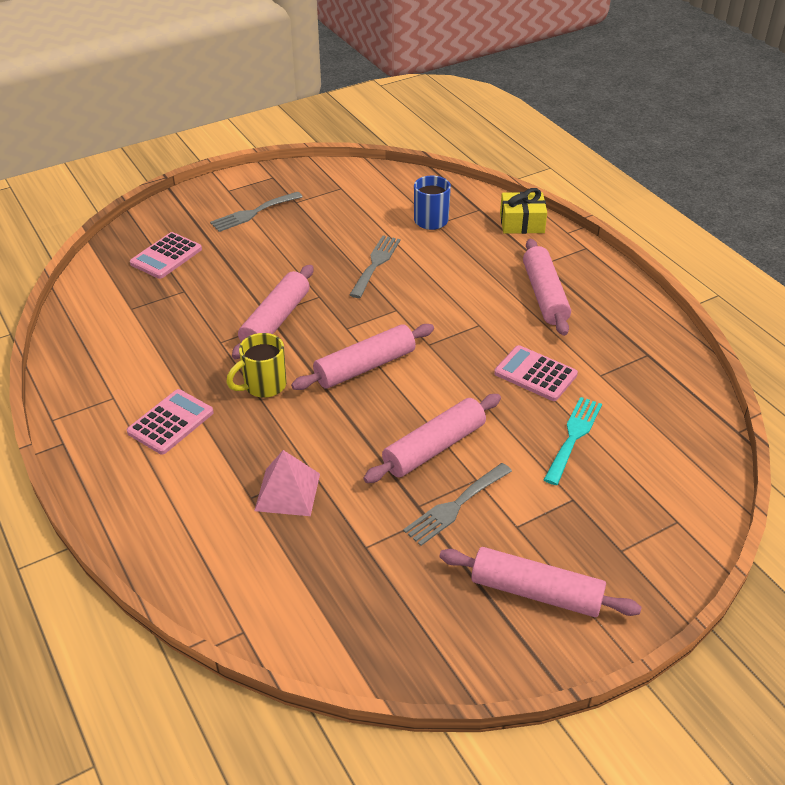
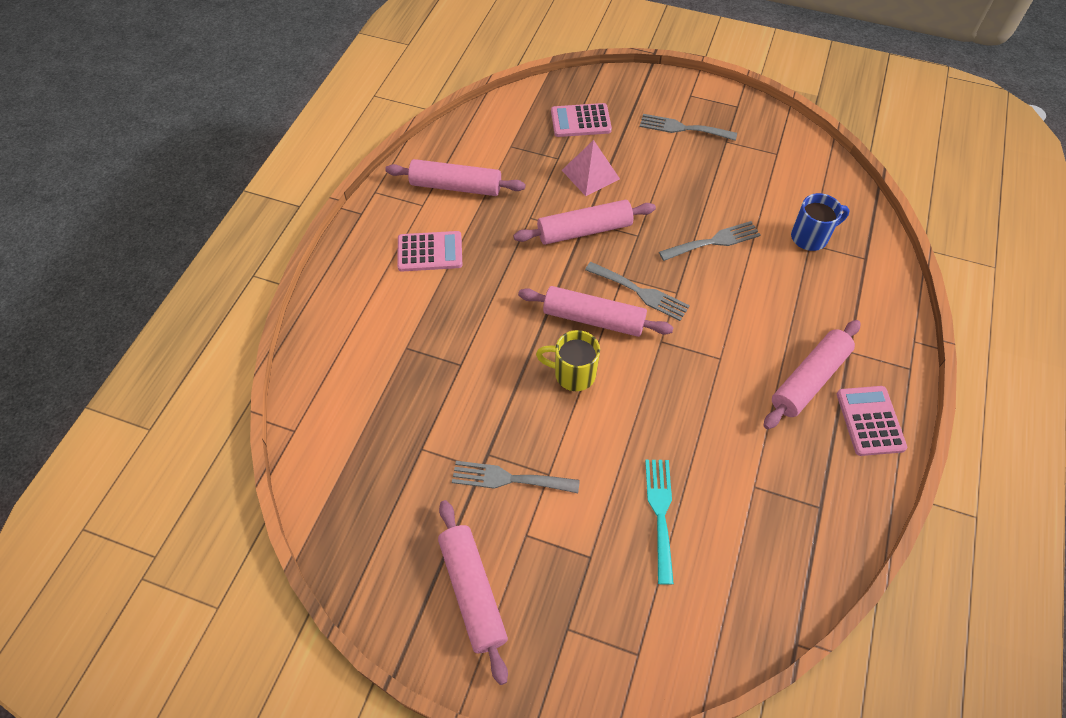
camera: 50 degrees right, 15 degrees up
yellow mug [226,333,286,398] -> yellow mug moved to [536,330,600,391]
pink pyramid [254,450,320,516] -> pink pyramid moved to [562,140,620,196]
pink rolling pin [363,394,501,483] -> pink rolling pin moved to [385,159,525,196]
pink calculator [494,345,578,401] -> pink calculator moved to [837,386,907,456]
yellow gift [500,188,547,234] -> none
turquoise fork [544,397,602,485] -> turquoise fork turned 75 degrees counterclockwise [645,460,674,585]
none -> grey fork [585,262,690,321]

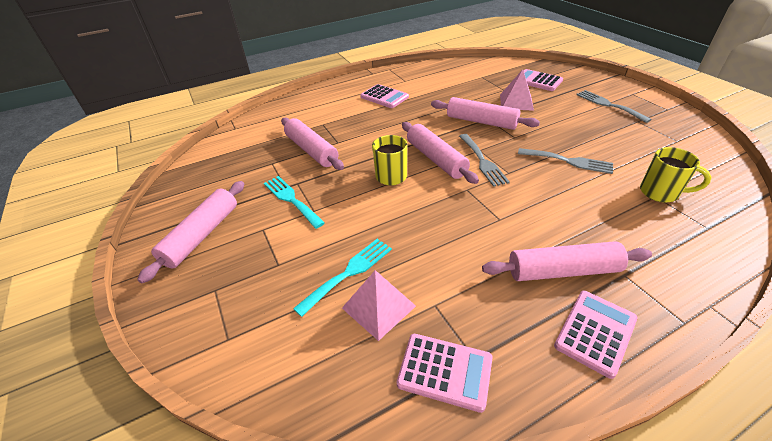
camera: 45 degrees right, 15 degrees down
pink rolling pin [385,159,525,196] -> pink rolling pin moved to [281,118,344,170]
grey fork [452,461,580,493] -> turquoise fork [264,176,325,229]
blue mug [791,193,850,251] -> yellow mug [640,147,711,202]
none -> pink pyramid [342,270,416,341]
none -> pink calculator [397,334,493,413]

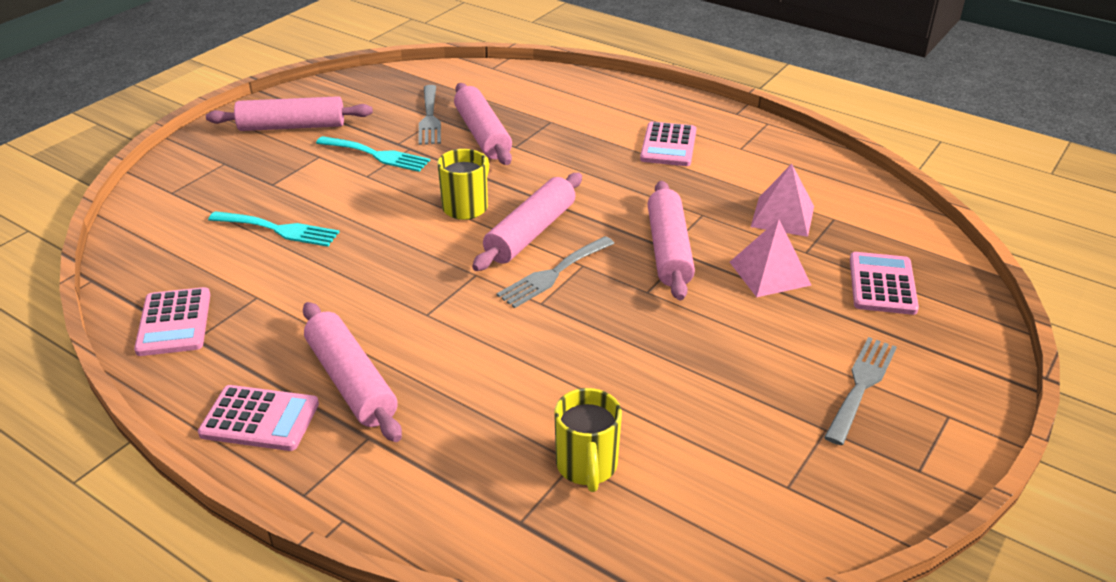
camera: 60 degrees right, 5 degrees down
turquoise fork [264,176,325,229] -> turquoise fork turned 90 degrees clockwise [316,136,430,172]
pink rolling pin [281,118,344,170] -> pink rolling pin turned 45 degrees counterclockwise [454,83,512,165]
pink pyramid [342,270,416,341] -> pink pyramid moved to [751,164,814,237]
grey fork [518,148,613,174] -> grey fork moved to [418,85,441,145]

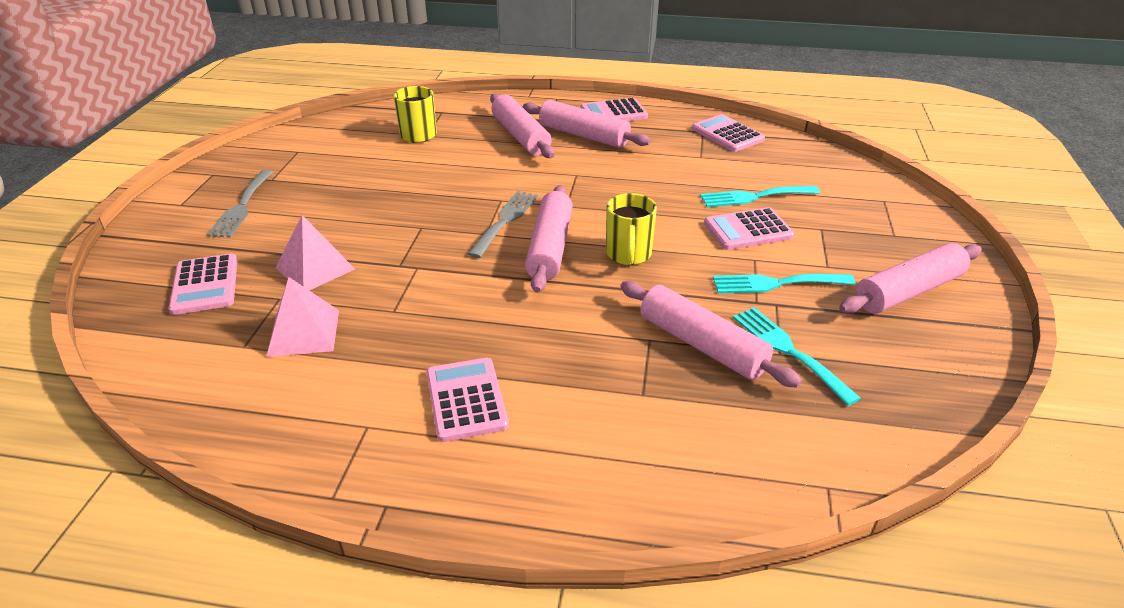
camera: 155 degrees right, 0 degrees up
grey fork [418,85,441,145] -> turquoise fork [733,307,861,406]
pink rolling pin [647,181,695,300] -> pink rolling pin moved to [490,94,554,158]
none -> pink calculator [704,207,794,250]

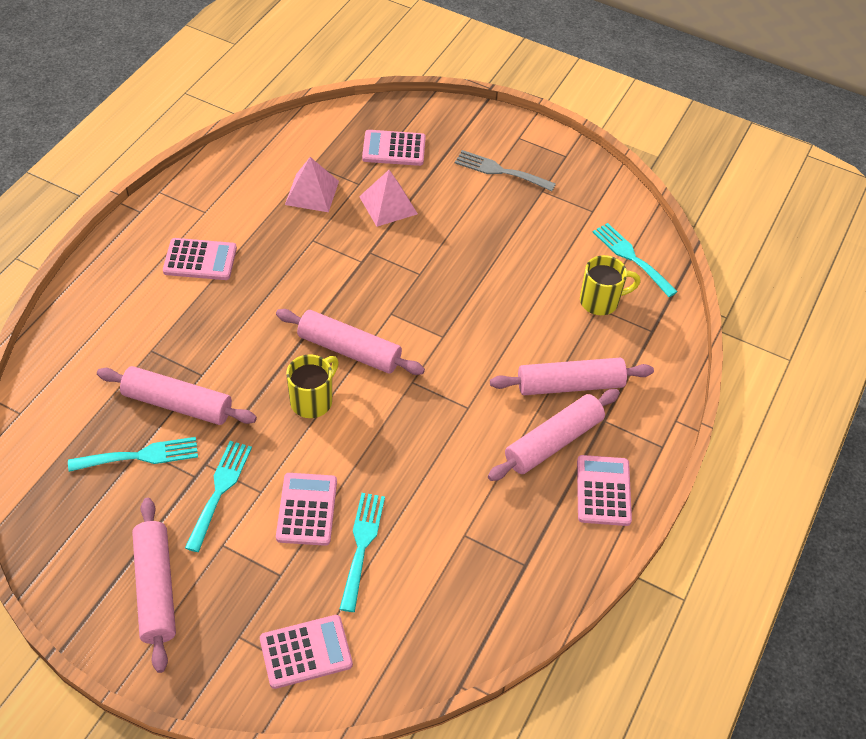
camera: 105 degrees right, 15 degrees up
grey fork [468,191,538,258] -> none
yellow mug [606,193,657,265] -> yellow mug turned 105 degrees clockwise [286,354,339,418]
pink rolling pin [620,281,802,388] -> pink rolling pin turned 45 degrees clockwise [97,366,257,425]
pink calculator [692,114,765,152] -> pink calculator moved to [260,615,353,689]
none -> turquoise fork [593,223,678,297]

